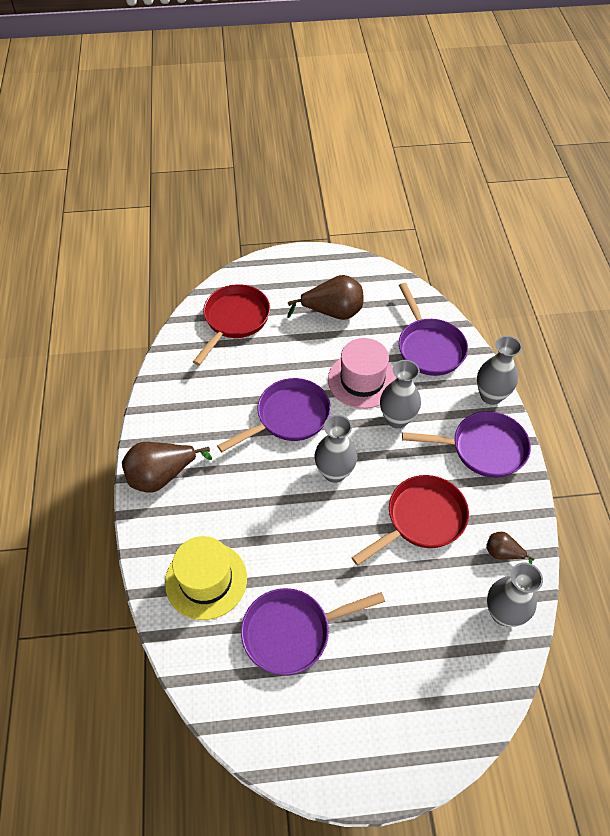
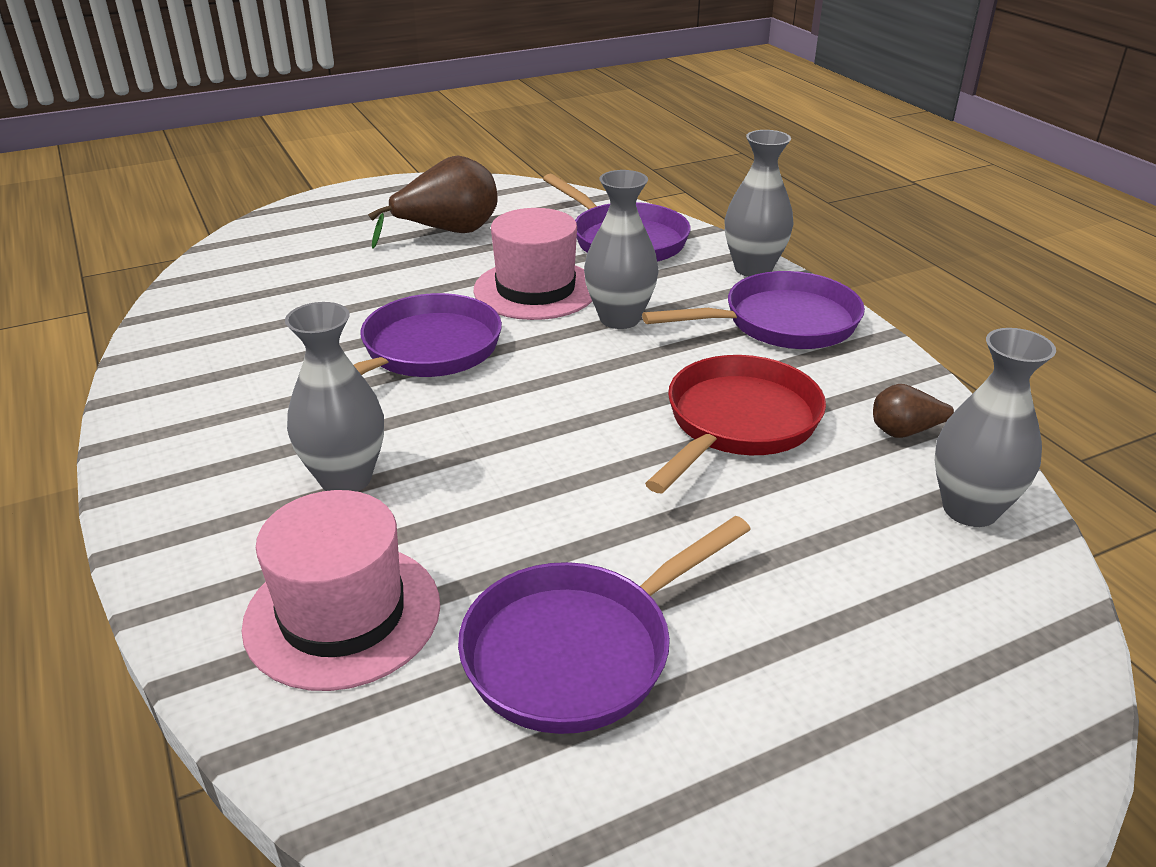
camera: 20 degrees left, 20 degrees down
brown pear [122,442,212,493] -> none
yellow hat [165,536,247,620] -> pink hat [242,490,440,691]
red pan [193,284,270,366] -> none
grey vase [315,415,357,483] -> grey vase moved to [285,302,384,492]

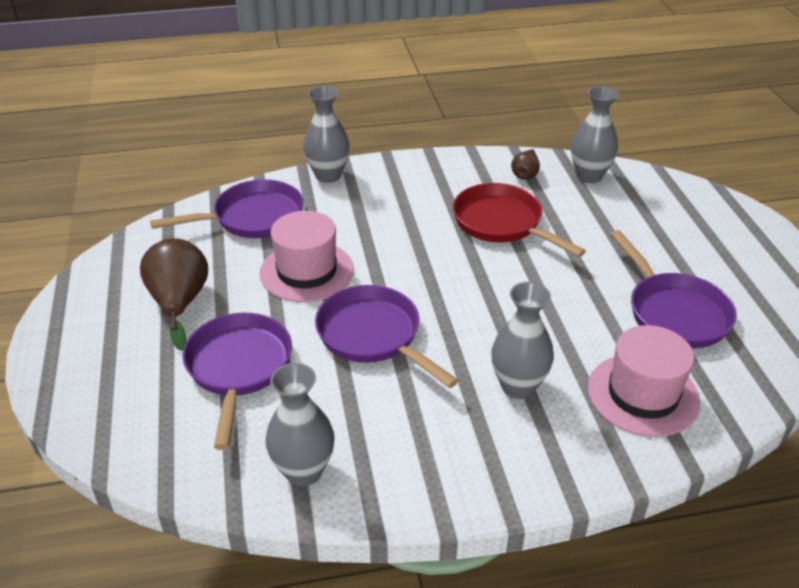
camera: 75 degrees left, 5 degrees up
grey vase [584,170,658,329] -> grey vase moved to [266,363,335,486]
purple pan [642,271,865,349] -> purple pan moved to [183,313,292,450]

